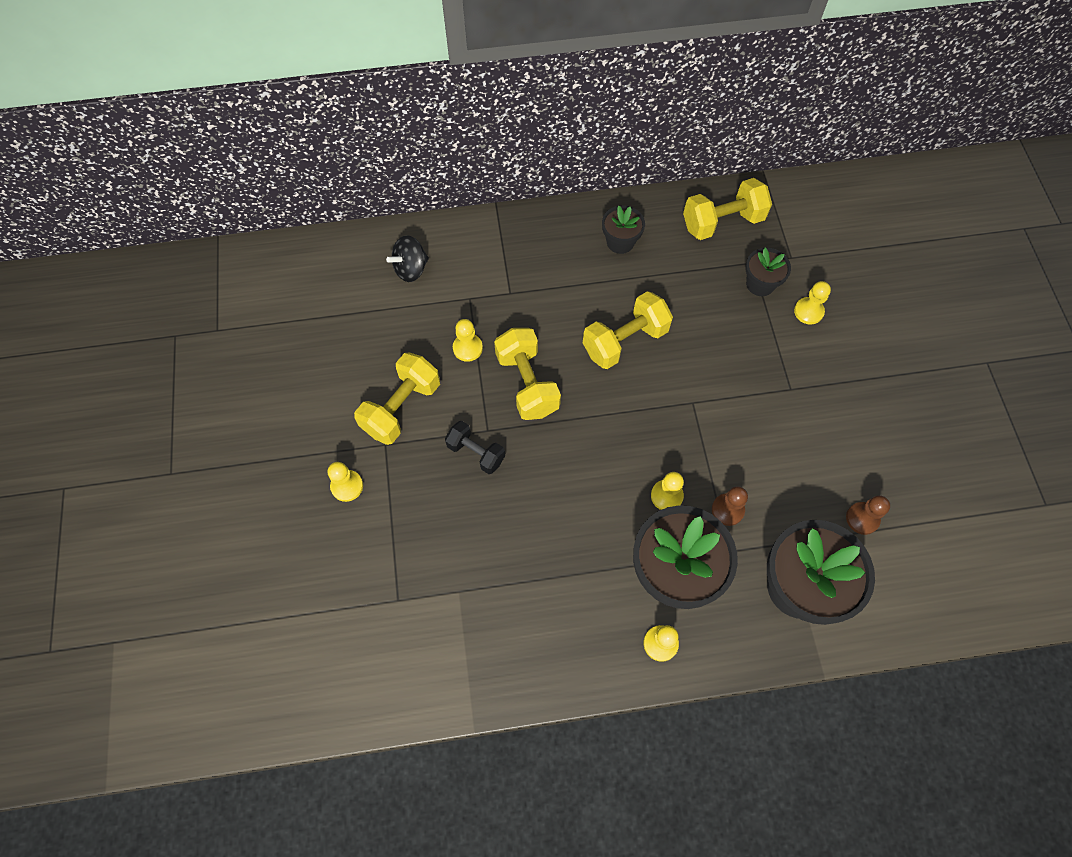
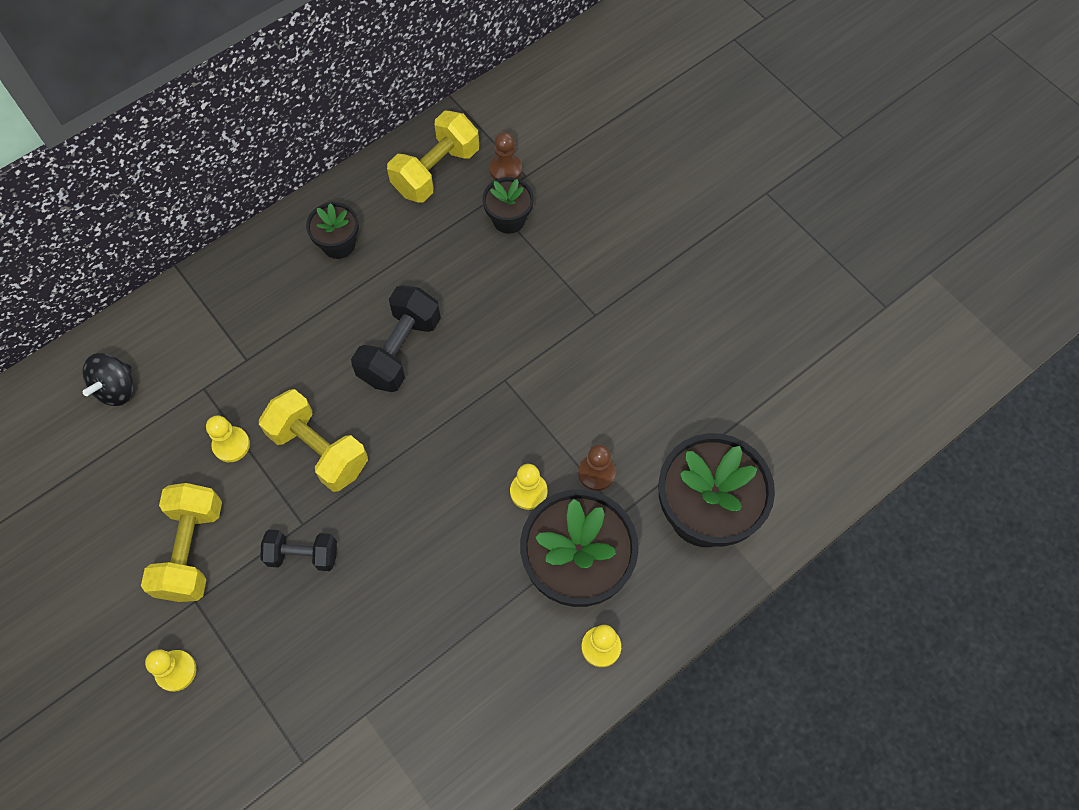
camera: 30 degrees left, 0 degrees up
yellow dumbbell [583,291,673,369] -> black dumbbell [351,285,441,392]
yellow pawn [794,281,831,325] -> none
brown pawn [846,496,890,535] -> brown pawn moved to [490,132,522,180]

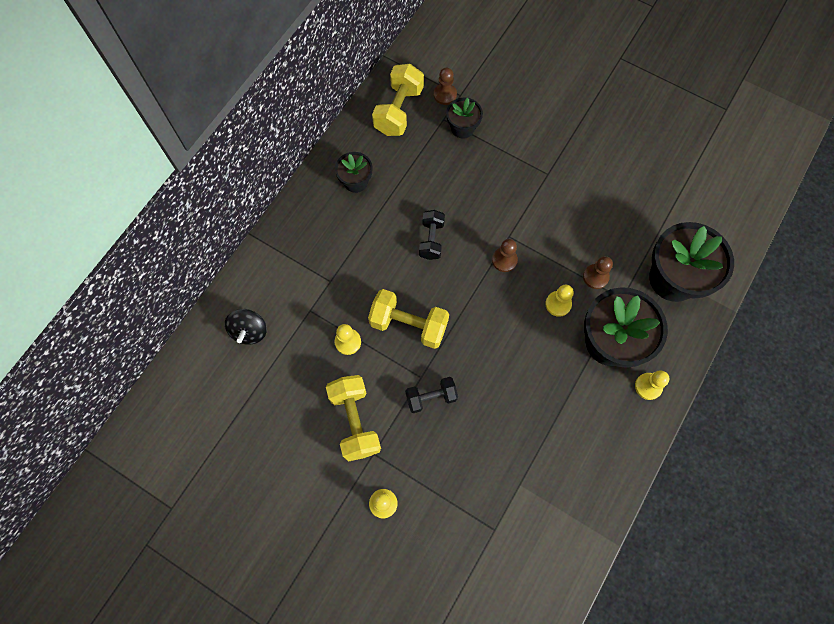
camera: 20 degrees left, 5 degrees up
black dumbbell [351,285,441,392] -> black dumbbell [419,210,445,260], size x0.64
none -> brown pawn [492,239,518,272]

